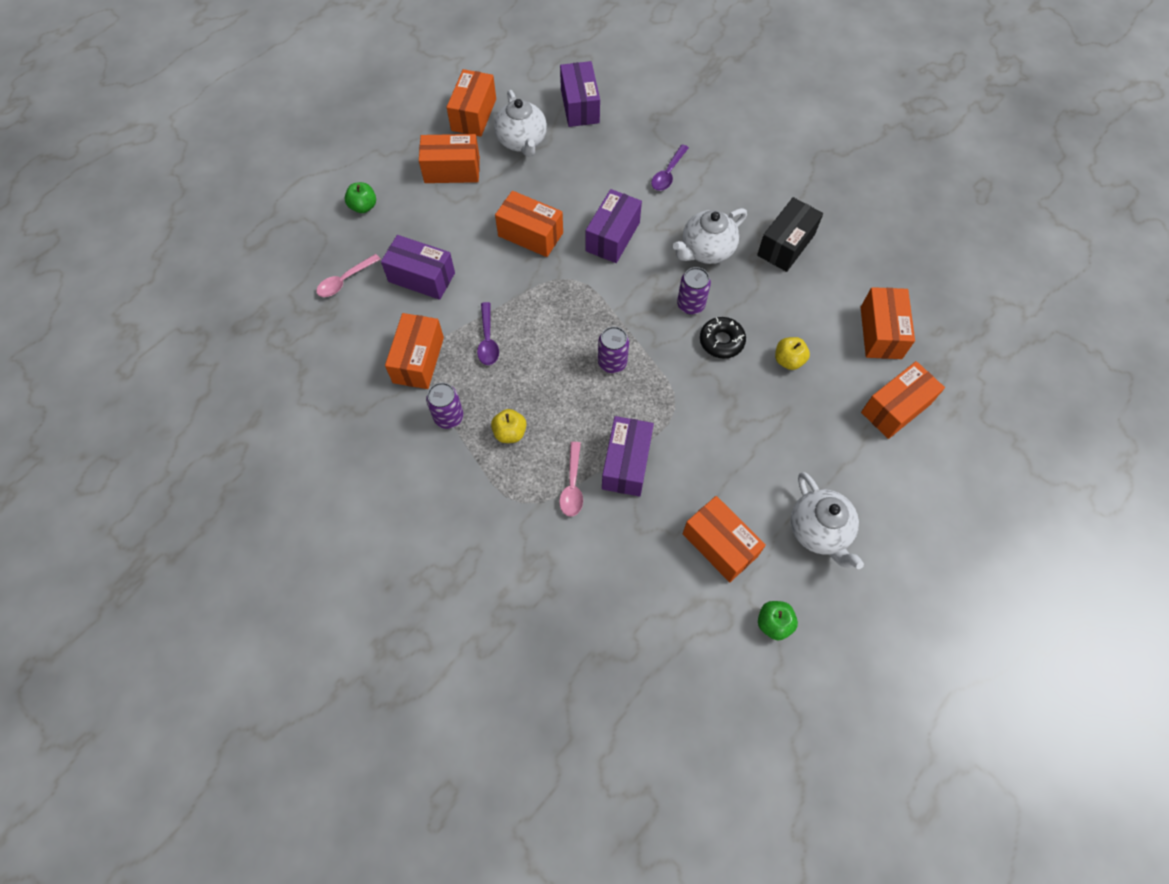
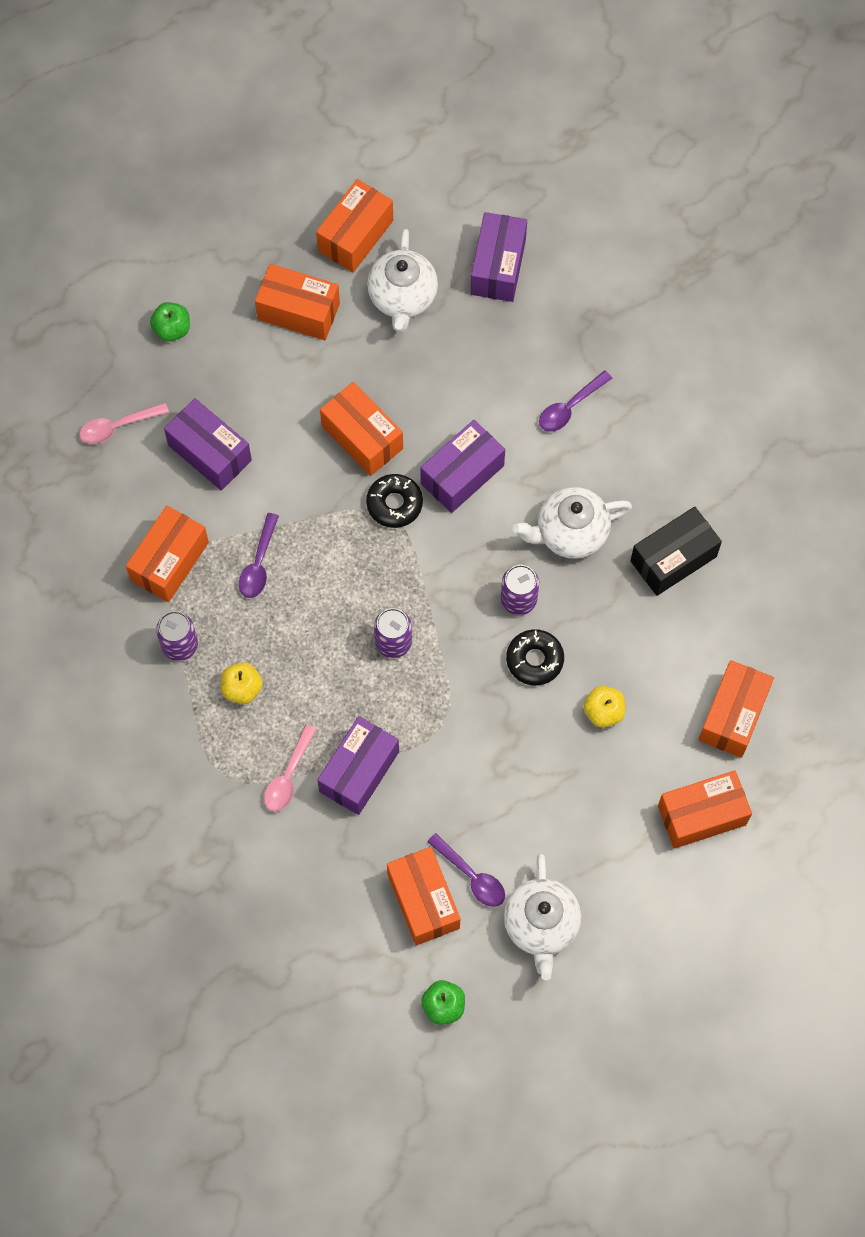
camera: 20 degrees right, 5 degrees up
none -> black donut [366,474,423,528]
none -> purple spoon [427,833,505,907]

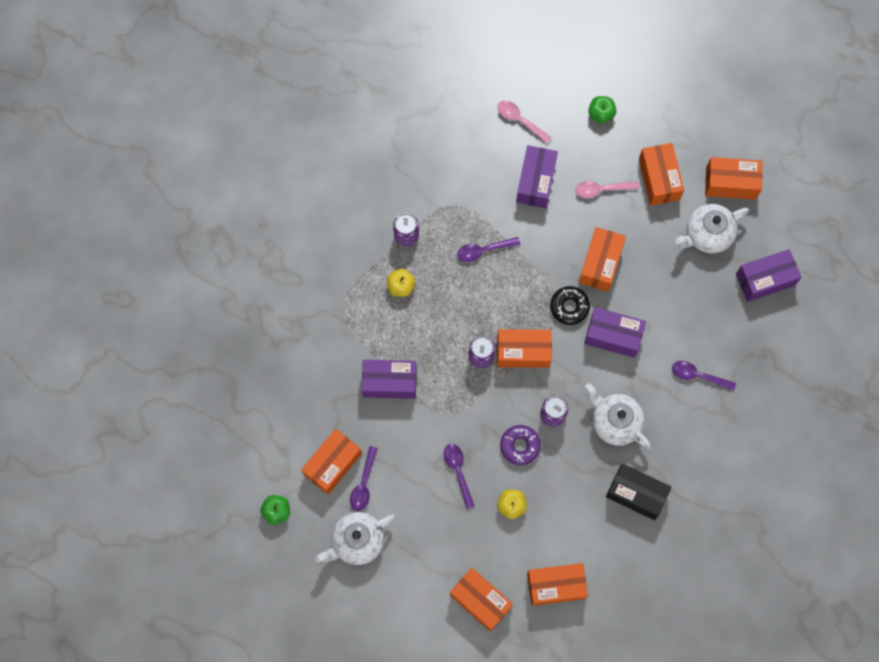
camera: 60 degrees right, 5 degrees up
orange box [126,506,209,602] -> orange box moved to [497,329,552,368]
pink spoon [264,724,317,812] -> pink spoon moved to [575,181,639,198]
black donut [506,629,564,686] -> purple donut [500,425,541,465]
none -> purple spoon [444,444,475,509]

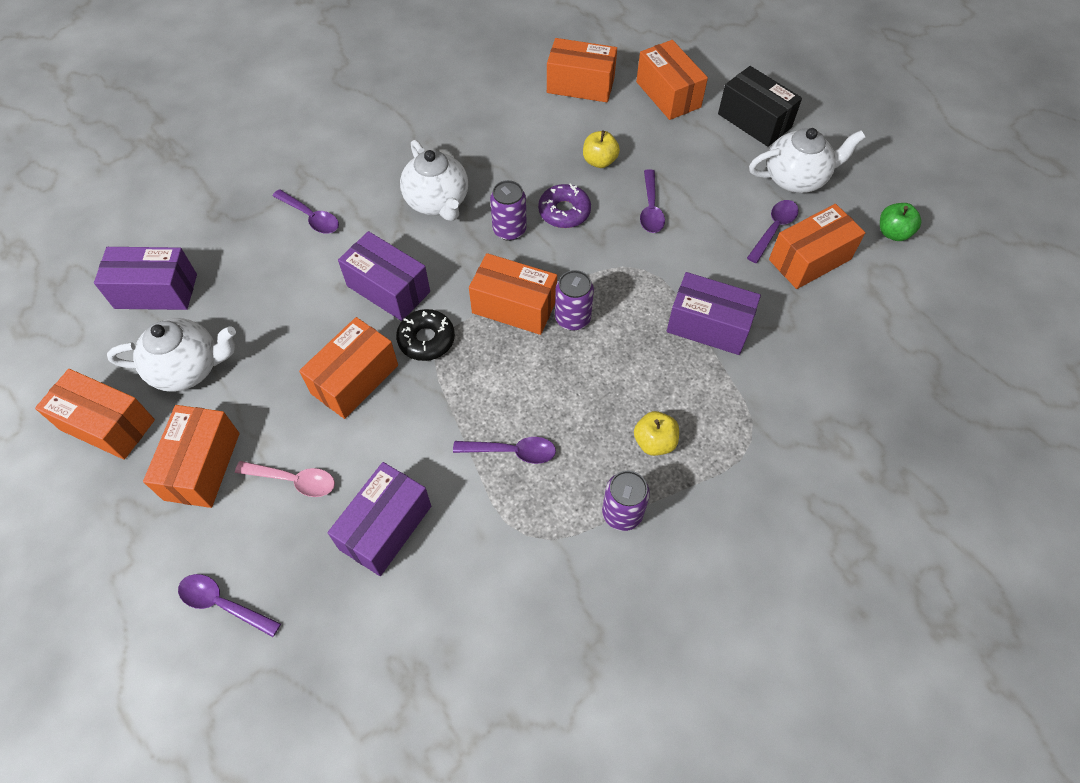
camera: 160 degrees left, 15 degrees down
pink spoon [497,101,552,144] -> none
green apple [589,96,616,124] -> purple spoon [178,574,281,637]
black box [606,464,672,520] -> black box moved to [718,66,802,147]

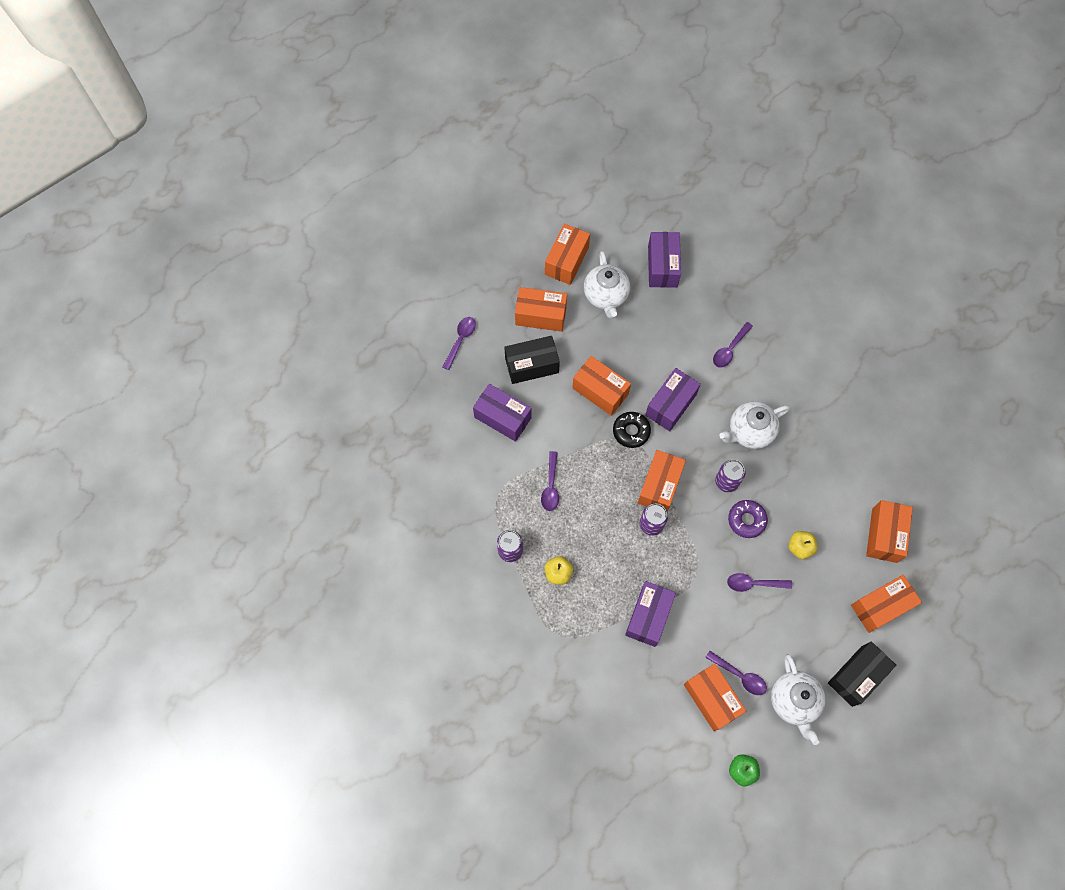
camera: 90 degrees right, 10 degrees up
pink spoon [235,461,335,497] -> black box [504,336,560,384]

